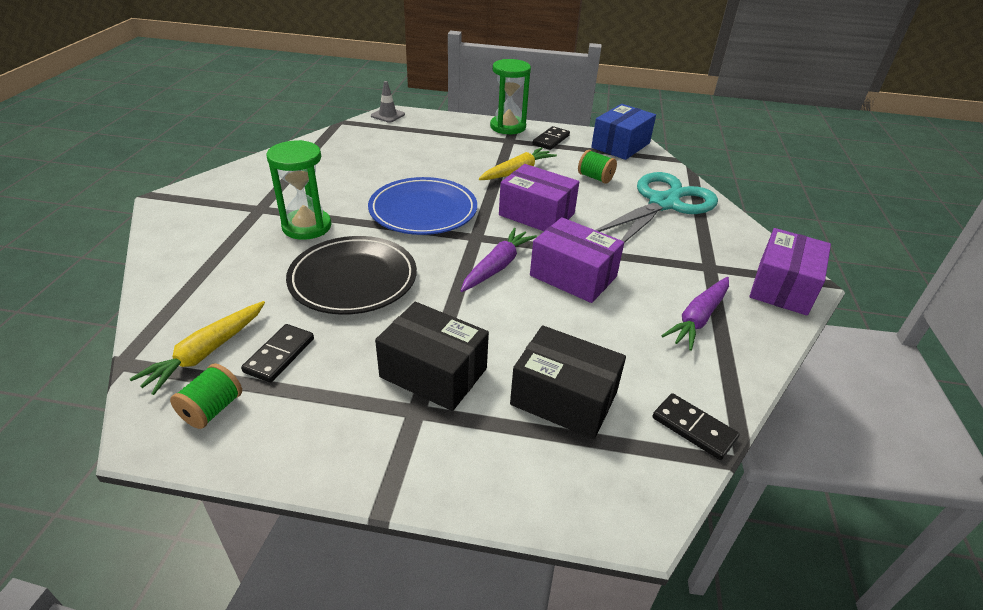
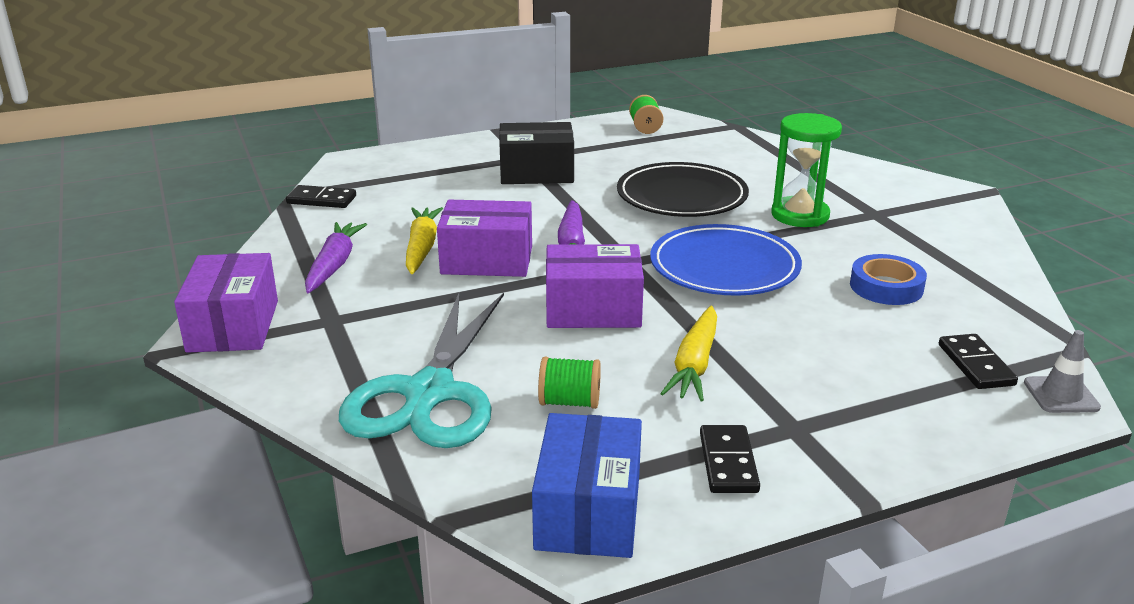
camera: 150 degrees right, 10 degrees down
yellow carrot [130,301,265,395] -> yellow carrot moved to [406,207,443,274]
black domino [241,324,314,383] -> black domino moved to [939,334,1018,389]
green hourglass [490,59,531,134] -> none
black box [510,325,626,439] -> none
none -> blue tape [850,254,927,305]

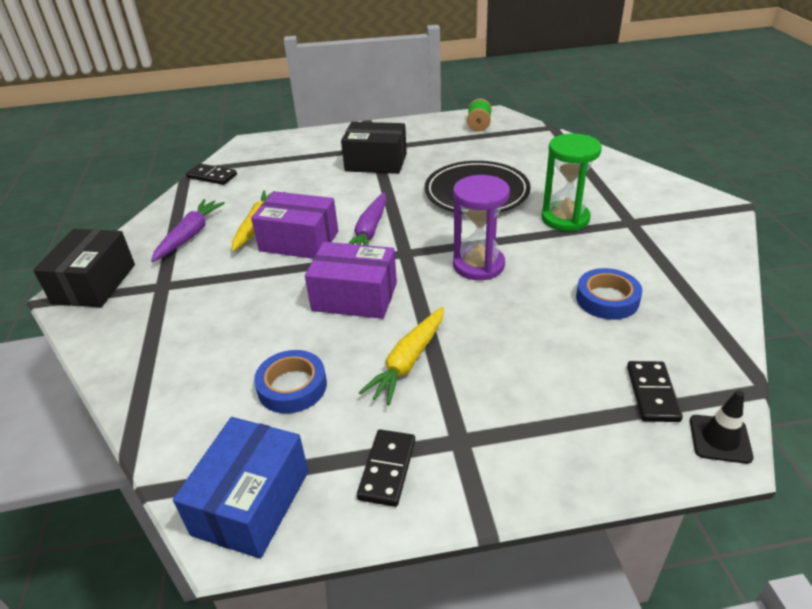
camera: 15 degrees right, 10 degrees up
purple box [174,253,278,353] -> black box [33,229,135,307]
turquoise scissors [339,291,504,448] -> none
green spool [538,357,601,409] -> blue tape [254,350,327,414]
blue plate [650,224,802,296] -> purple hourglass [453,175,510,280]
grey traffic cone [1024,330,1101,413] -> black traffic cone [690,390,754,464]

